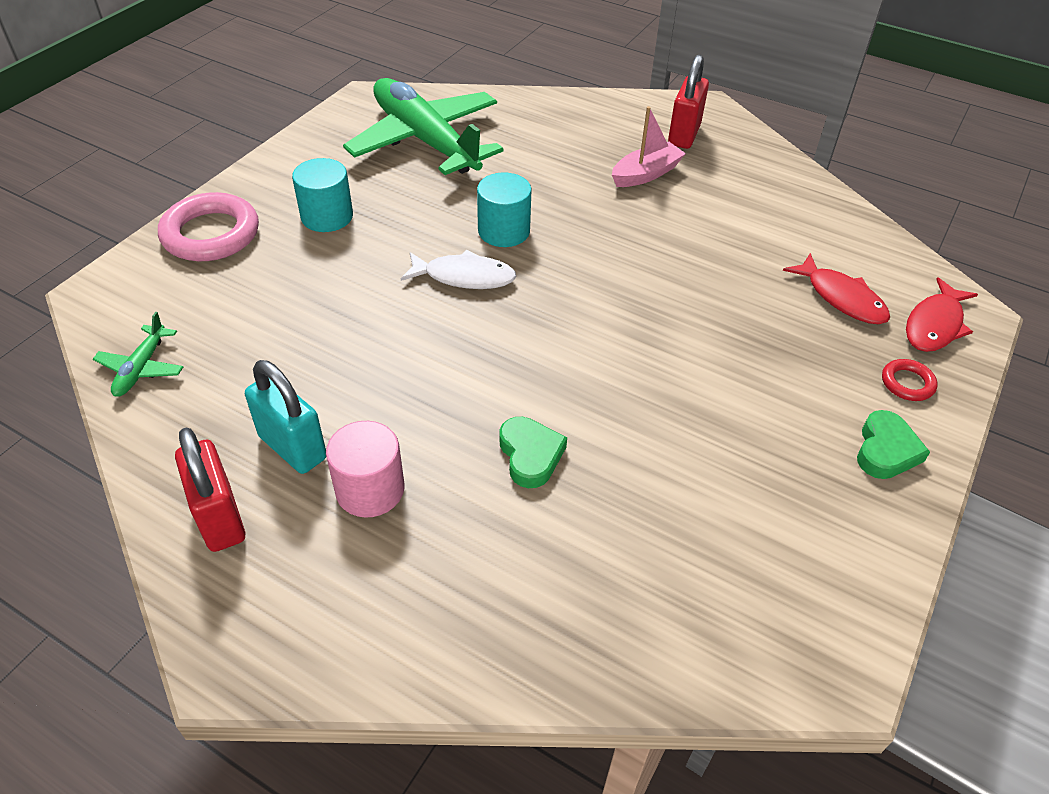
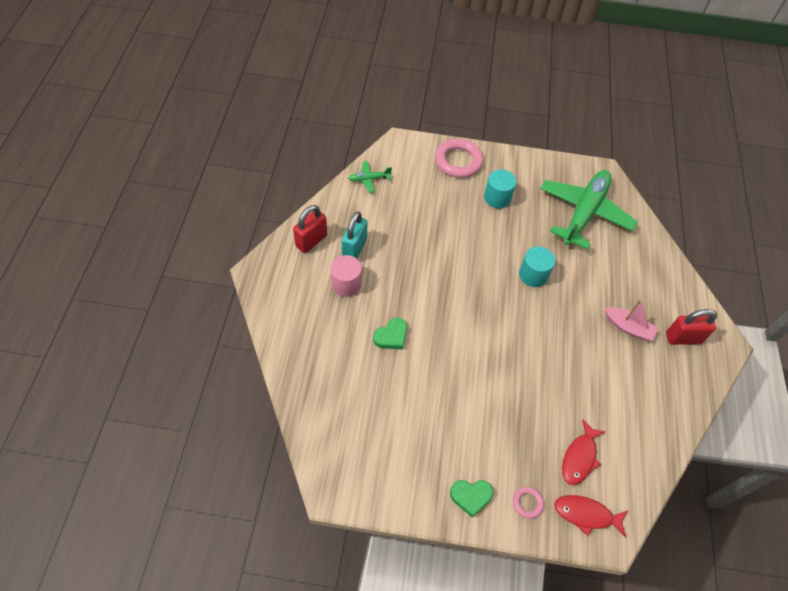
camera: 65 degrees right, 10 degrees up
white fish [401,250,517,289] -> none
red ring [882,359,938,401] -> pink ring [513,487,544,519]

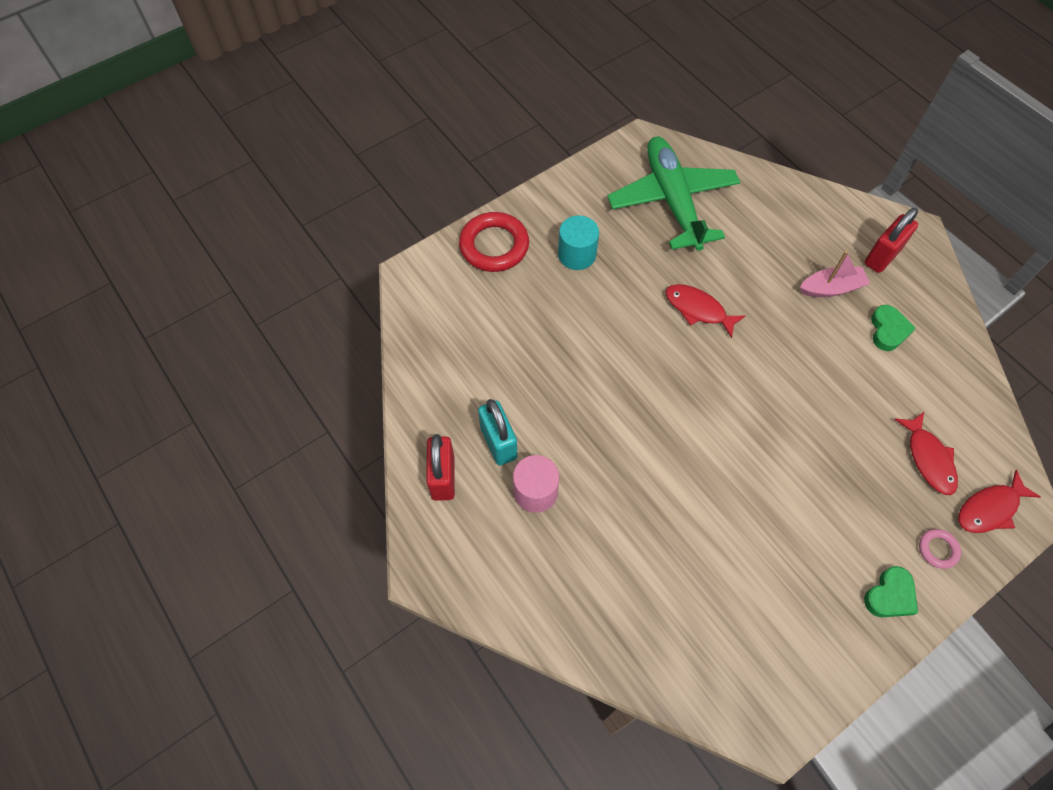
camera: 40 degrees left, 5 degrees up
green plane [349,161,392,193] -> none
green heart [373,318,407,350] -> green heart moved to [871,305,916,351]
pink ring [435,139,483,178] -> red ring [459,212,529,272]
turquoise cylinder [519,246,555,287] -> red fish [665,284,745,338]

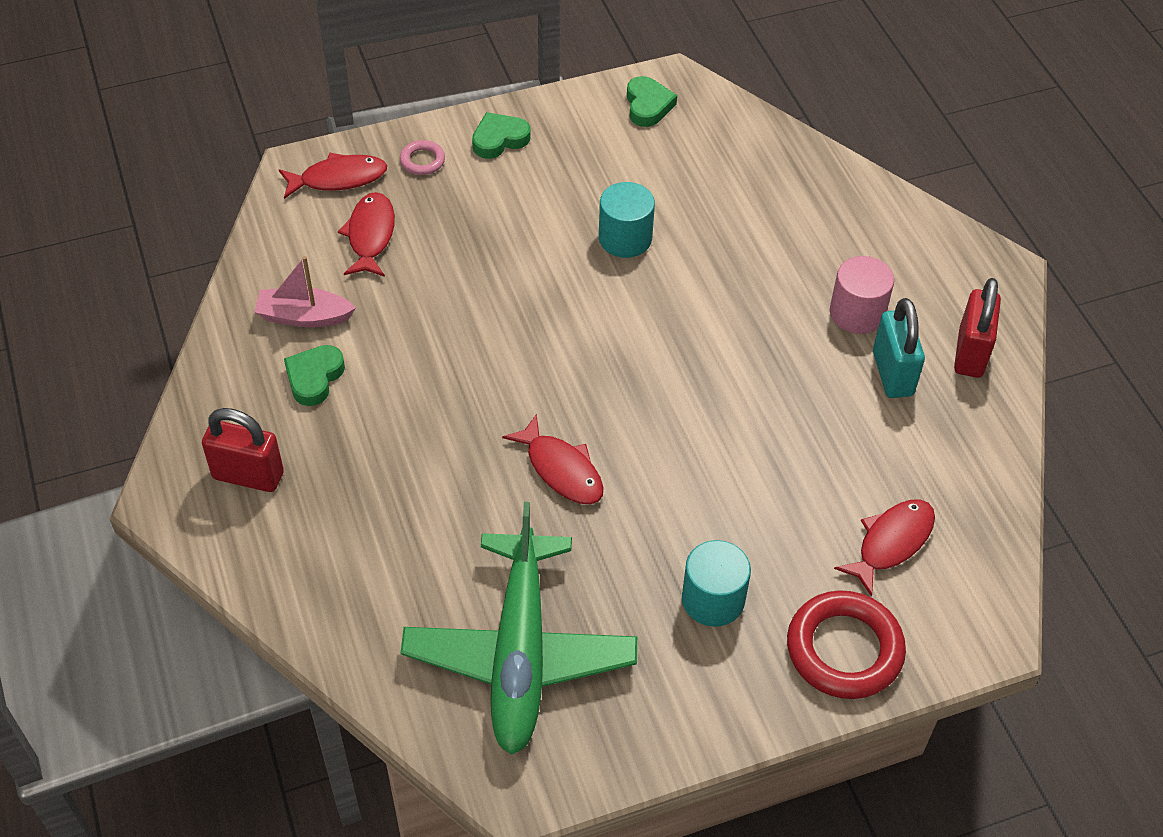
camera: 165 degrees left, 10 degrees down
pink boat [800,251,870,297] -> pink boat moved to [254,256,356,327]
red padlock [864,208,918,273] -> red padlock turned 45 degrees clockwise [202,408,284,492]
none -> turquoise cylinder [599,182,655,258]
none -> green heart [627,76,677,127]
none -> red fish [834,499,935,597]

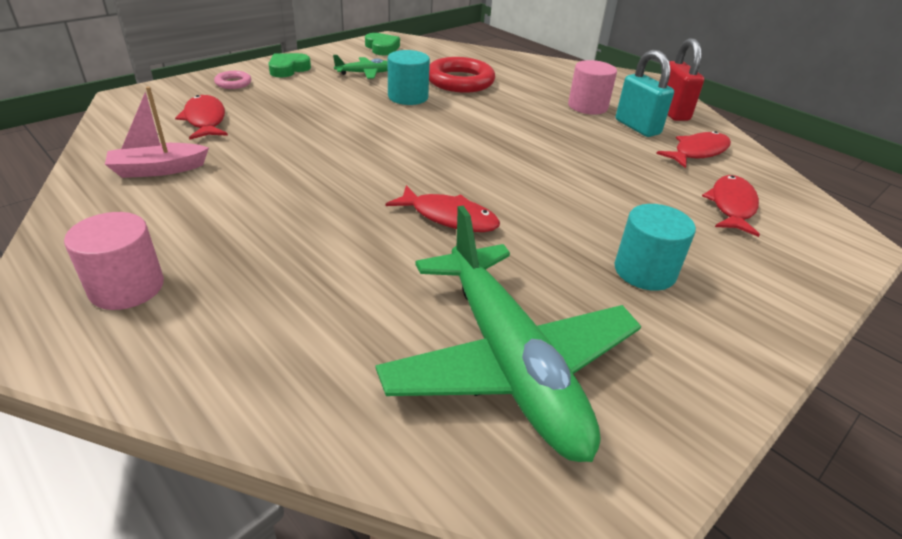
camera: 25 degrees left, 15 degrees down
red padlock [202,408,284,492] -> pink cylinder [64,212,164,310]
red fish [279,153,387,199] -> red fish moved to [656,131,731,168]
green heart [284,345,345,406] -> none
red ring [787,590,906,699] -> red ring moved to [429,57,495,93]
none -> green plane [333,55,388,79]

